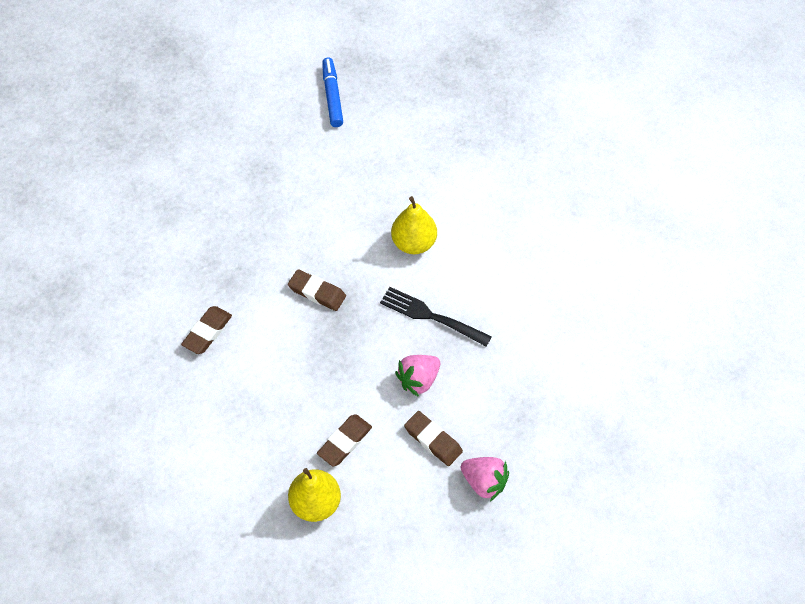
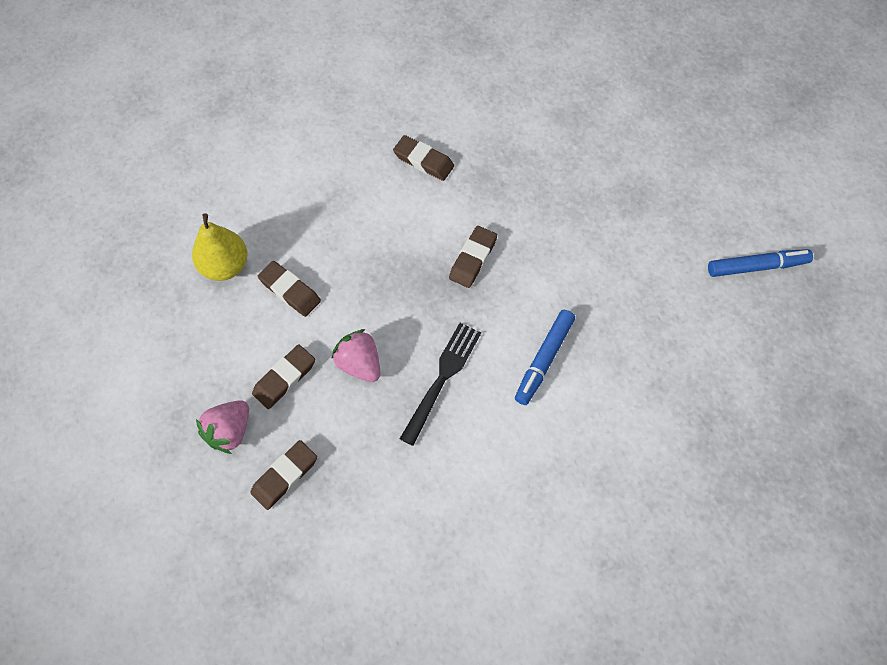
camera: 90 degrees right, 5 degrees up
yellow pear [391,196,437,254] -> blue marker [515,310,575,405]
none -> brown eraser [250,440,317,510]

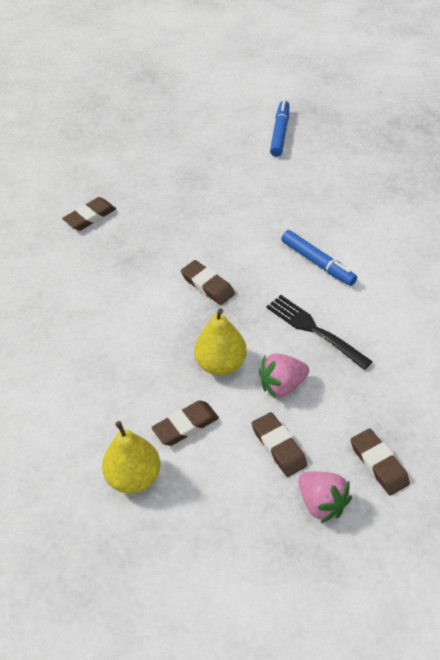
camera: 70 degrees left, 15 degrees down
brown eraser [393,135,454,181] -> brown eraser moved to [62,197,116,231]
none -> yellow pear [194,308,247,375]

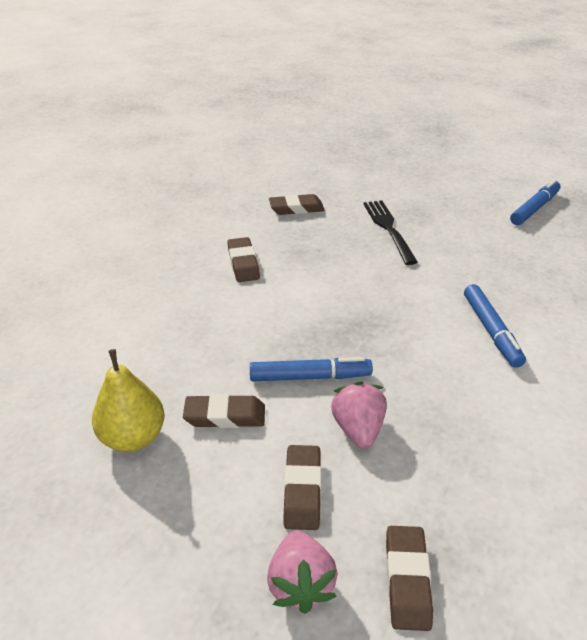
camera: 30 degrees right, 10 degrees down
brown eraser [181,260,235,305] -> brown eraser moved to [227,237,260,282]
yellow pear [194,308,247,375] -> blue marker [250,357,373,381]
pink strawberry [259,354,309,398] -> pink strawberry turned 75 degrees clockwise [331,381,387,449]
black fork [266,295,373,370] -> black fork moved to [363,200,417,265]

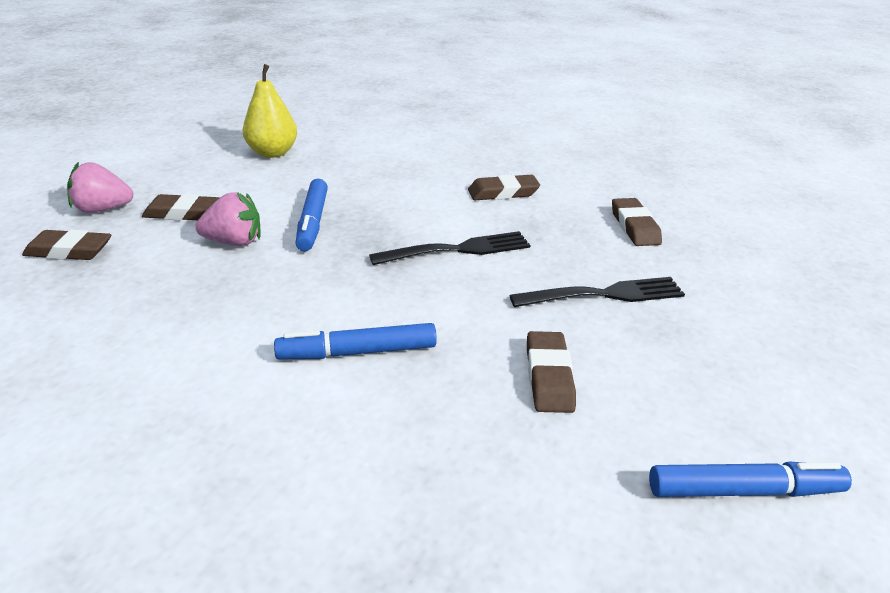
camera: 90 degrees right, 5 degrees down
brown eraser [183,394,265,428] -> brown eraser moved to [527,331,576,413]
blue marker [510,179,560,225] -> blue marker turned 45 degrees counterclockwise [649,462,852,497]
none -> black fork [369,231,530,265]

